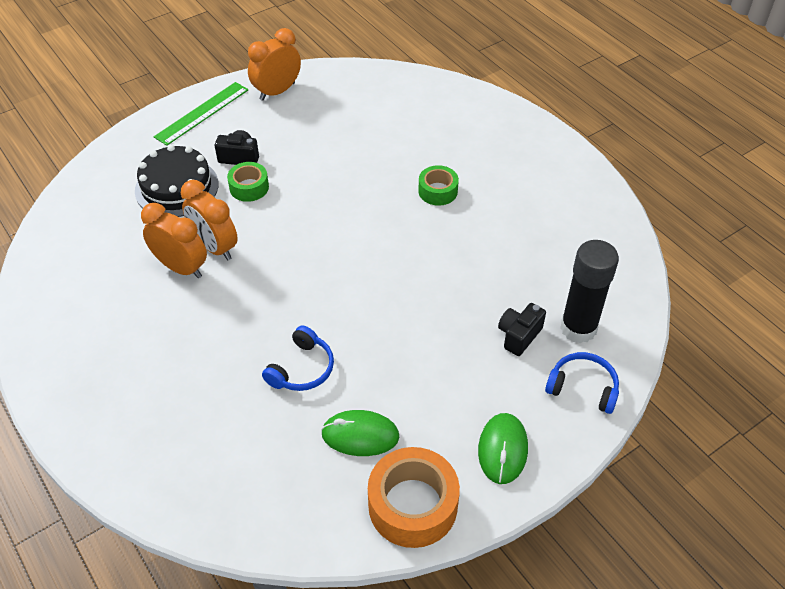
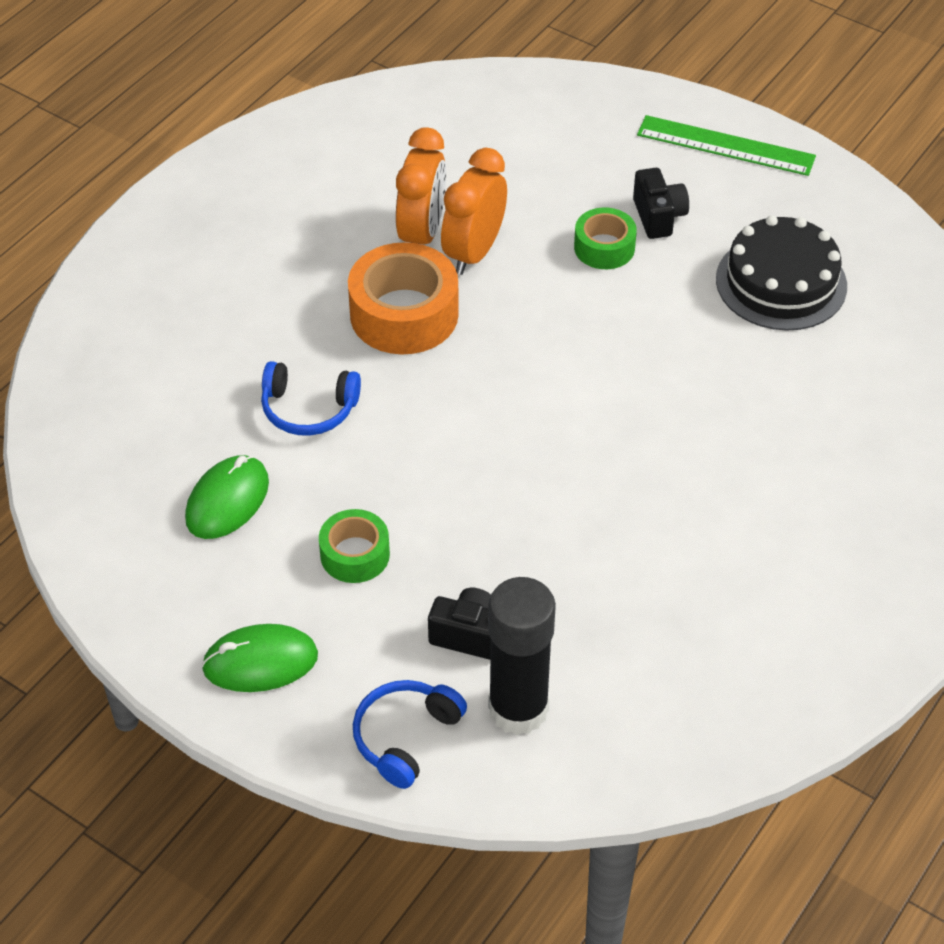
camera: 70 degrees right, 0 degrees up
black cake [135,145,219,217] -> black cake moved to [716,215,847,331]
orange clock [248,28,301,101] -> none
green mouse [321,410,399,456] -> green mouse turned 45 degrees clockwise [185,455,269,539]
orange tape [368,447,460,548] -> orange tape moved to [348,242,459,354]
green tape [418,165,459,206] -> green tape moved to [319,509,390,583]
blue headphones [545,352,619,414] -> blue headphones turned 150 degrees counterclockwise [353,680,467,789]

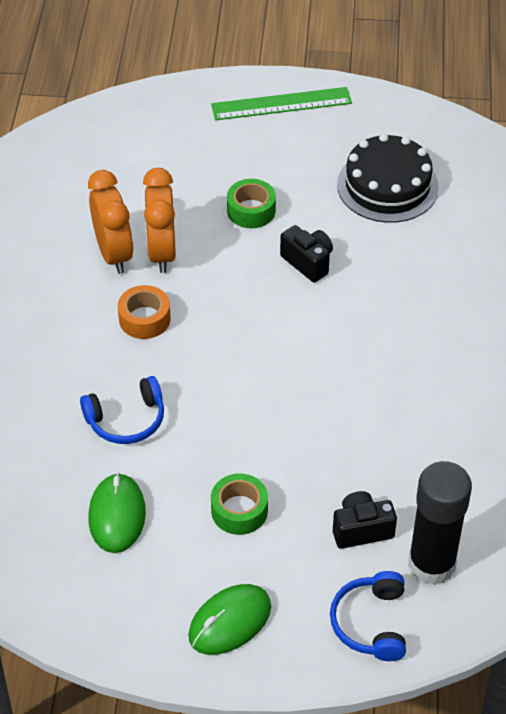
camera: 30 degrees left, 0 degrees up
orange tape [348,242,459,354] -> orange tape [118,285,171,339], size x0.58
black camera [633,168,689,239] -> black camera moved to [280,225,333,282]

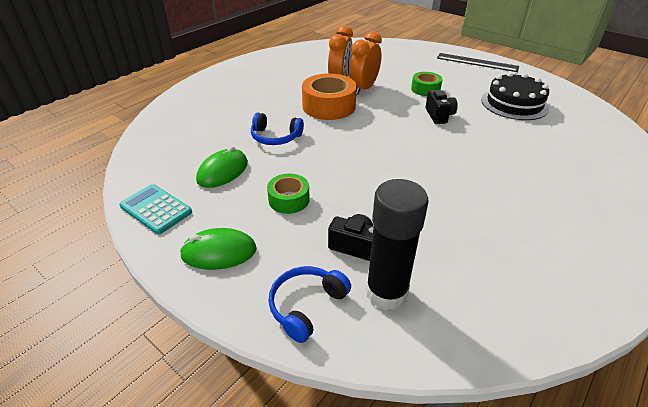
camera: 35 degrees right, 10 degrees down
orange tape [118,285,171,339] -> orange tape [302,73,357,120], size x1.73
green ruler [211,87,352,120] -> black ruler [437,53,519,72]
none -> turquoise calculator [119,184,192,234]

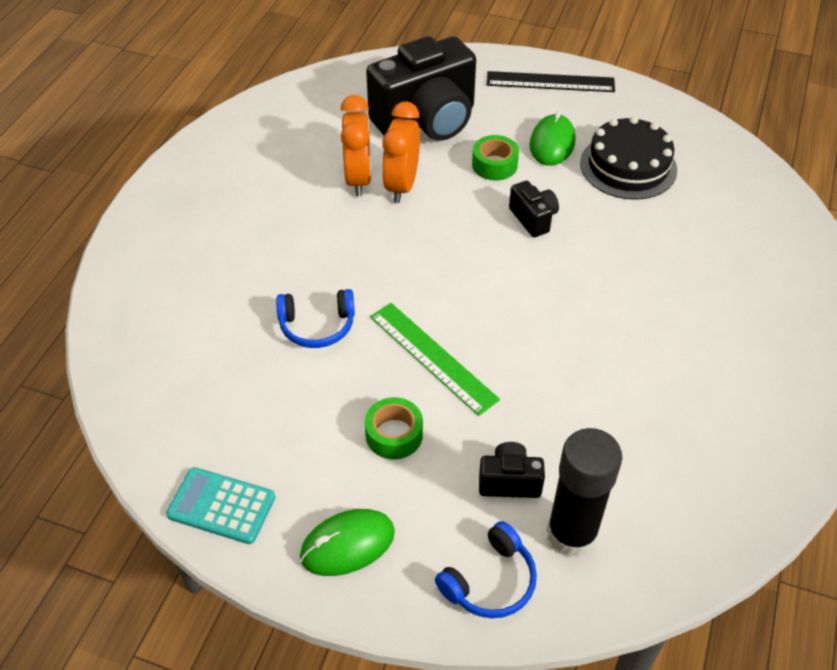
camera: 20 degrees left, 10 degrees up
green mouse [196,146,248,188] -> green mouse moved to [530,111,576,166]
blue headphones [268,266,351,343] -> blue headphones turned 150 degrees counterclockwise [435,521,537,618]
orange tape [302,73,357,120] -> none
none -> black camera [366,36,476,141]
none -> green ruler [370,303,500,416]

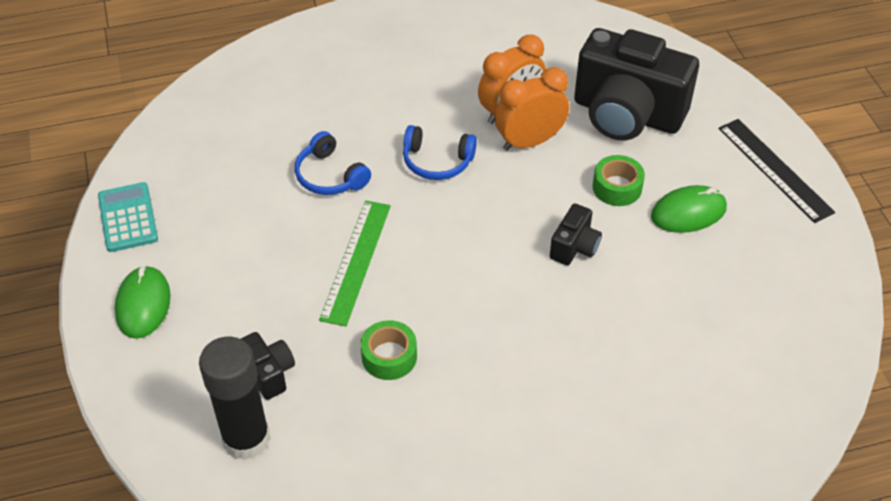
camera: 55 degrees right, 0 degrees up
green mouse [300,509,395,576] -> green mouse turned 60 degrees clockwise [115,265,171,339]
green tape [365,397,423,459] -> green tape moved to [360,320,417,380]
blue headphones [435,521,537,618] -> blue headphones moved to [403,125,477,180]
black cake [580,116,677,200] -> none

